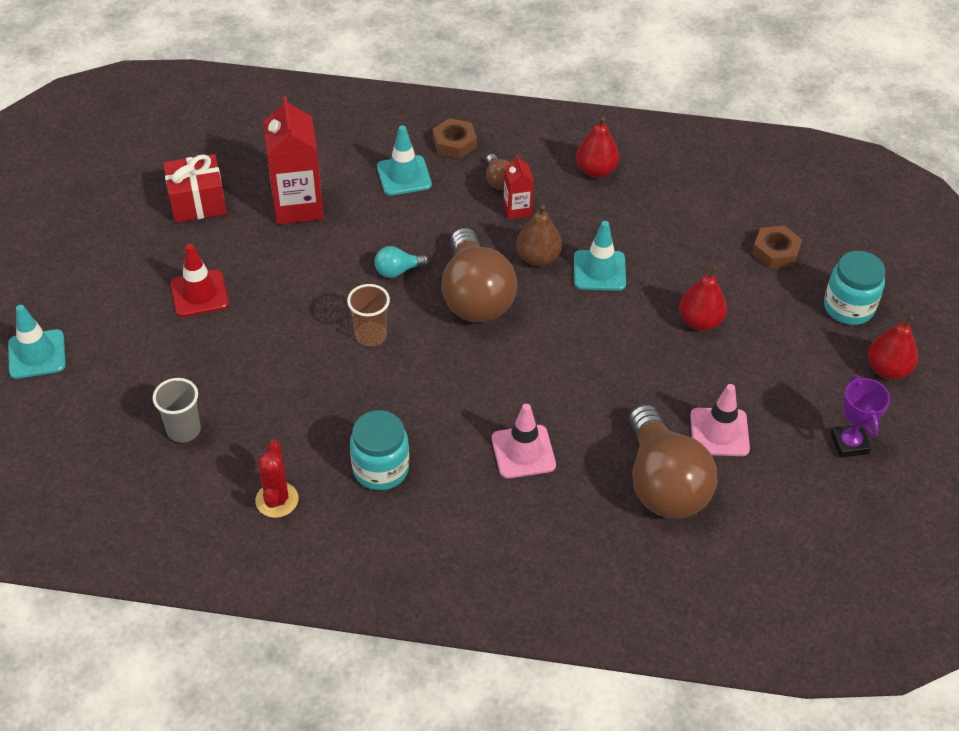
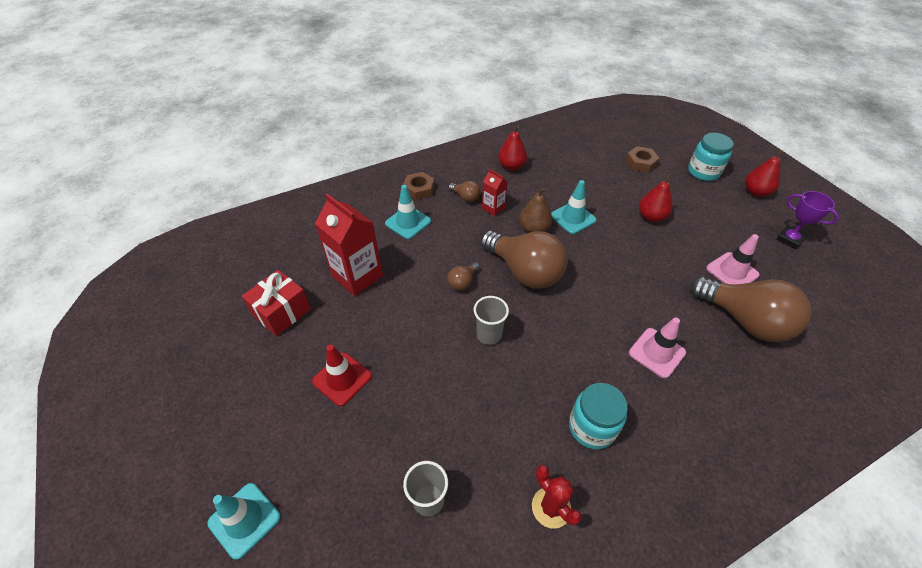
camera: 35 degrees left, 0 degrees up
brown cup [347,284,390,346] -> grey cup [474,296,509,345]
turquoise light bulb [375,246,429,278] -> brown light bulb [448,262,480,291]

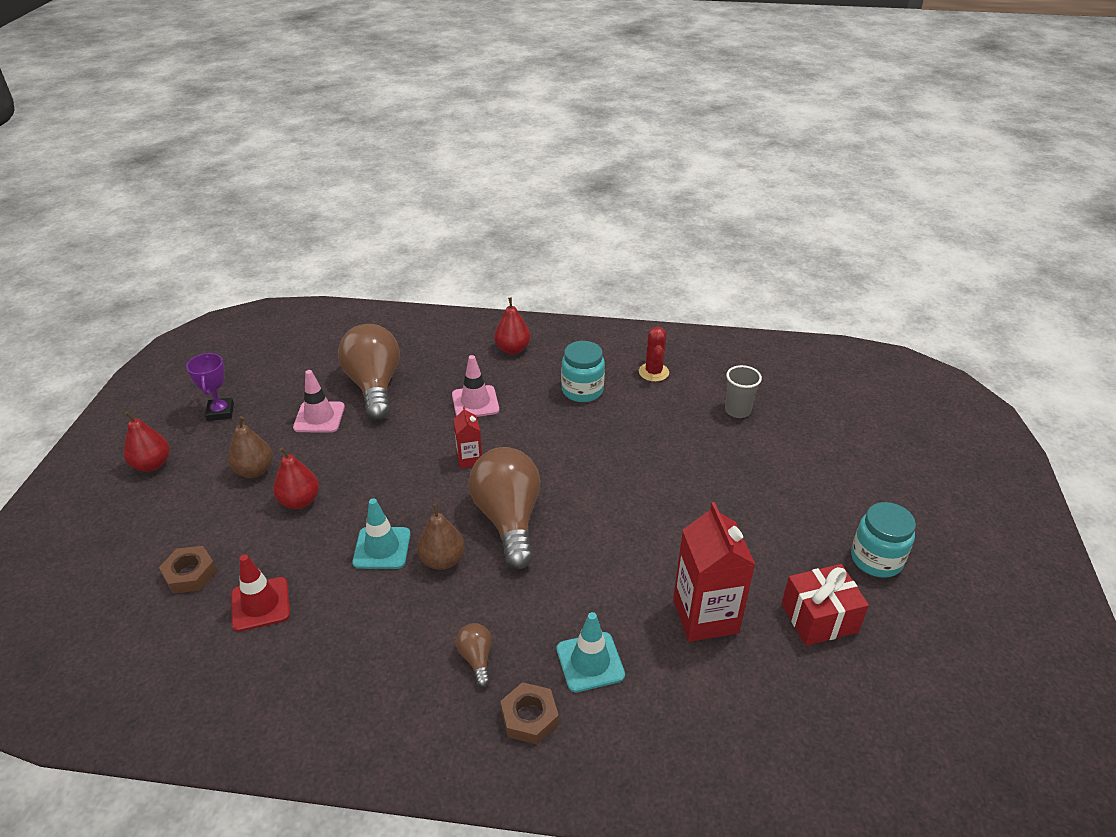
camera: 145 degrees left, 10 degrees down
turquoise traffic cone [207,483,280,560] -> none
red traffic cone [312,344,372,406] -> red traffic cone moved to [231,554,290,632]
brown light bulb [448,262,480,291] -> none
grey cup [474,296,509,345] -> none
red carton [482,169,508,216] -> red carton moved to [453,406,482,468]
red pear [498,125,527,171] -> red pear moved to [494,297,530,354]
turquoise jar [688,133,734,181] -> turquoise jar moved to [851,502,916,578]
none -> brown pear [228,416,273,478]

